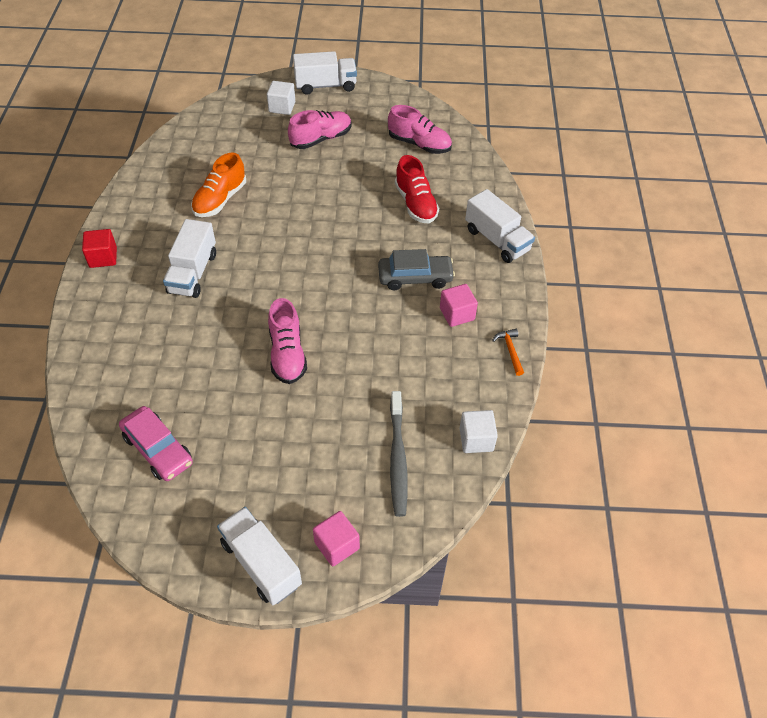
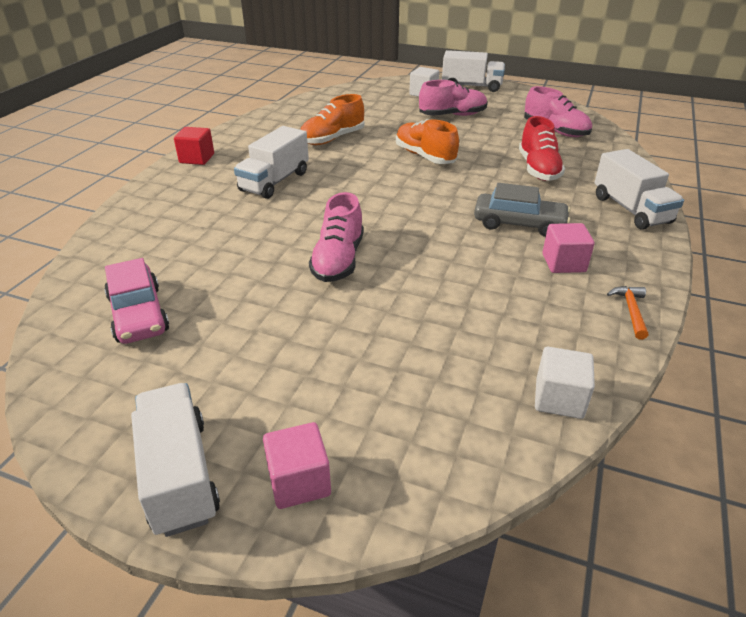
camera: 20 degrees right, 15 degrees down
grey toothbrush [390,391,408,517] -> none
none -> orange shoe [396,119,459,164]

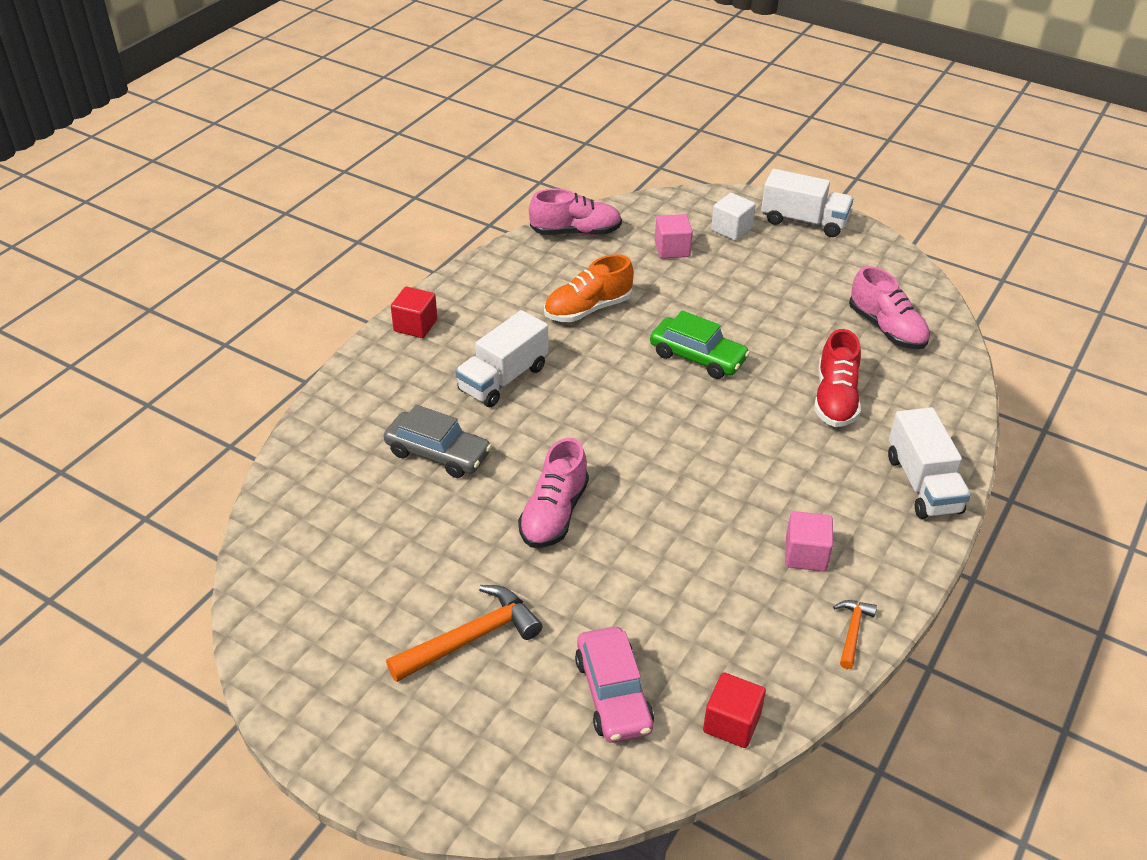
camera: 10 degrees right, 5 degrees up
pink car [104,258,169,344] -> pink car moved to [575,627,654,743]
white truck [131,383,220,537] -> none
pink cube [263,422,331,509] -> pink cube moved to [655,214,693,259]
orange shoe [396,119,459,164] -> green car [650,310,750,379]
pink shoe [419,80,487,116] -> pink shoe moved to [529,189,622,235]
grey car [474,183,570,237] -> grey car moved to [384,405,492,478]
white cube [535,347,595,419] -> red cube [703,672,766,748]
none -> orange hammer [386,585,543,682]

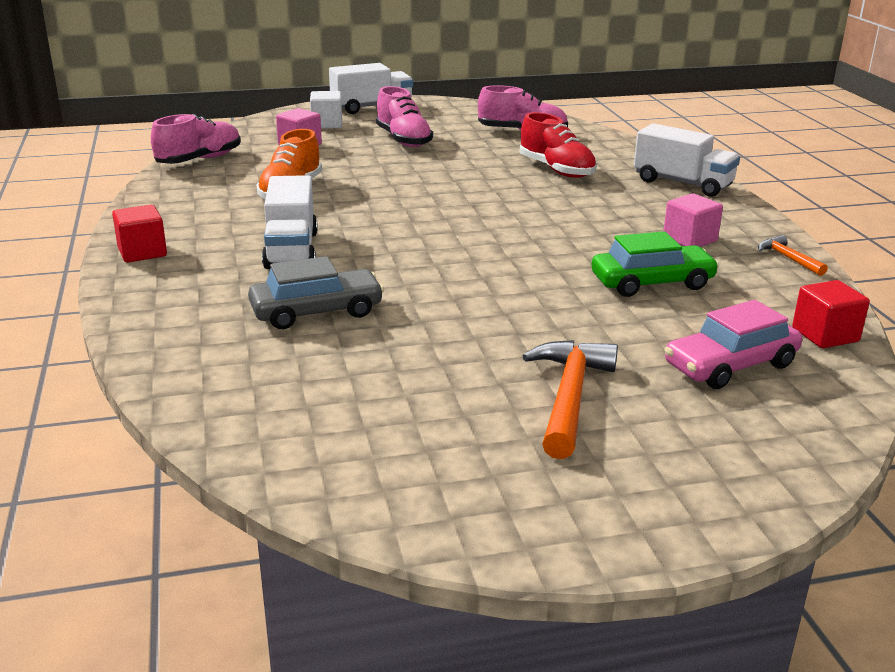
camera: 45 degrees left, 15 degrees down
pink shoe [518,438,589,548] -> pink shoe moved to [376,86,433,147]
pink car [575,627,654,743] -> pink car turned 120 degrees clockwise [665,300,802,389]
green car [650,310,750,379] -> green car moved to [591,231,719,297]

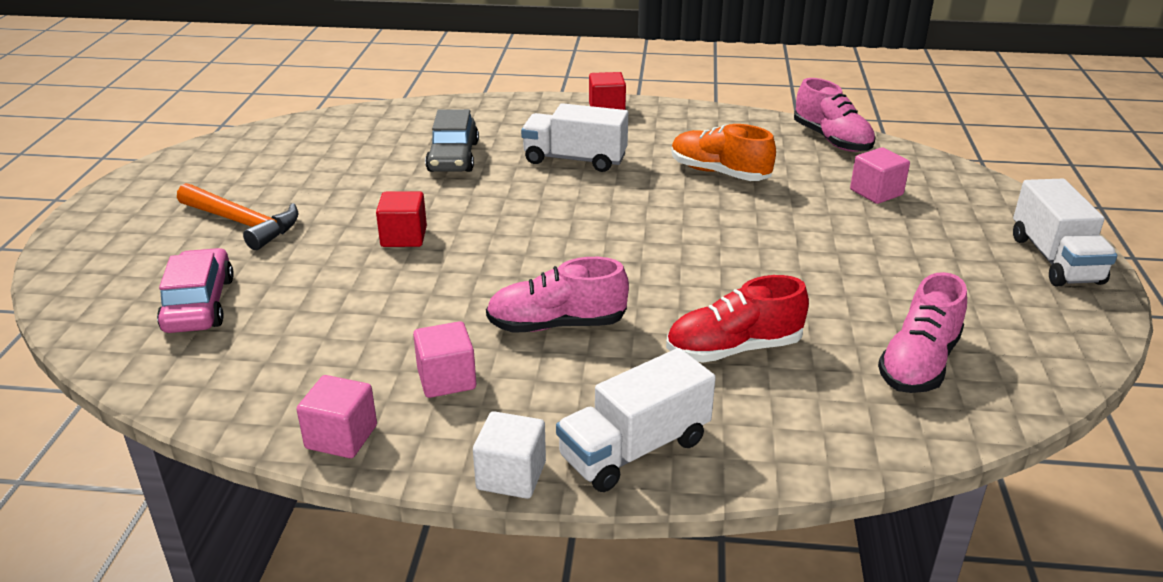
camera: 110 degrees right, 5 degrees up
white cube [310,91,342,129] -> white cube moved to [473,411,546,499]
pink shoe [376,86,433,147] -> pink shoe moved to [486,257,629,333]
green car [591,231,719,297] -> none
orange hammer [758,235,828,276] -> pink cube [296,375,377,458]
red cube [792,280,870,348] -> red cube moved to [376,191,427,247]

